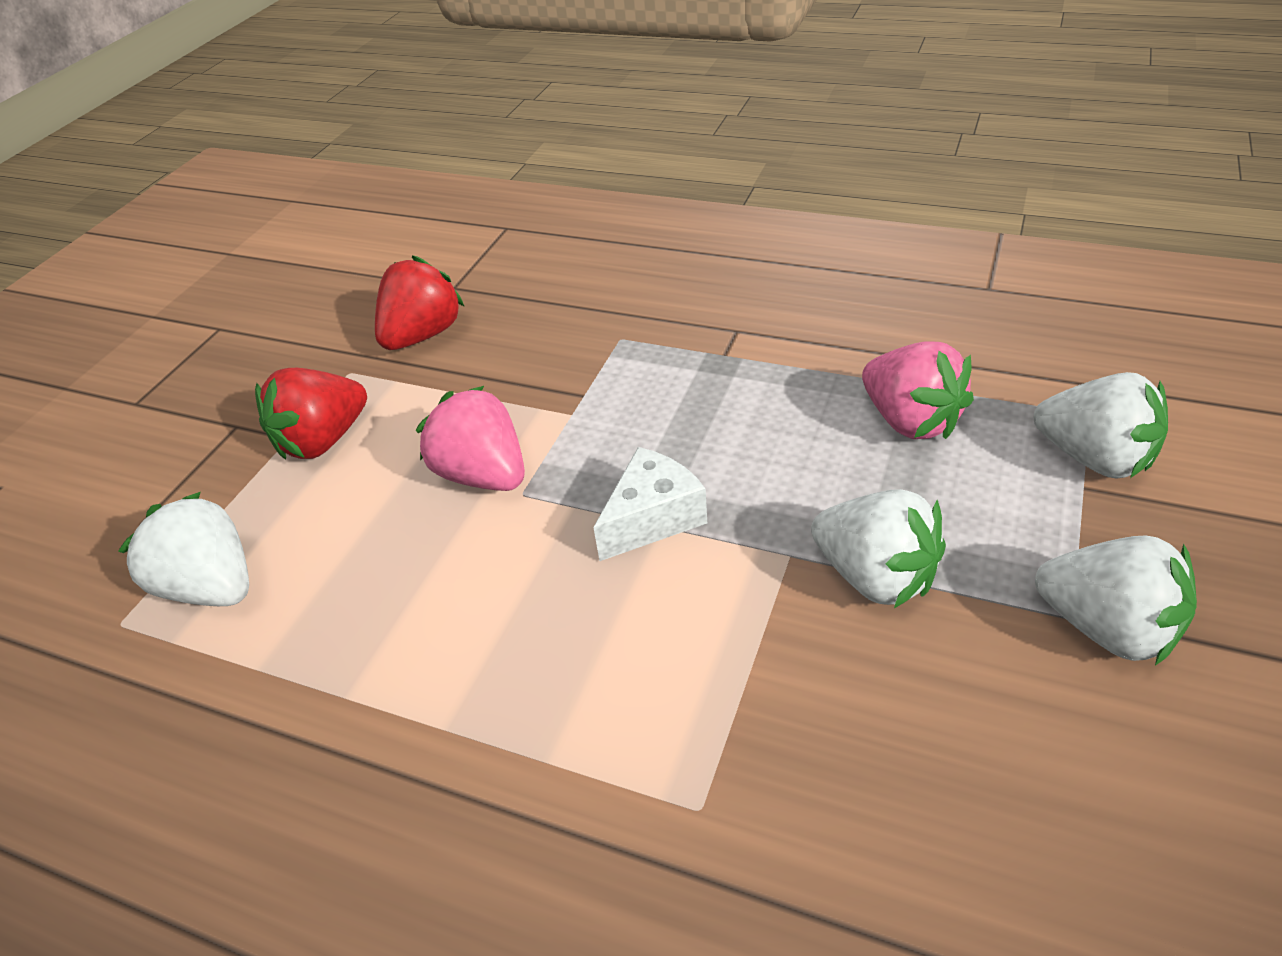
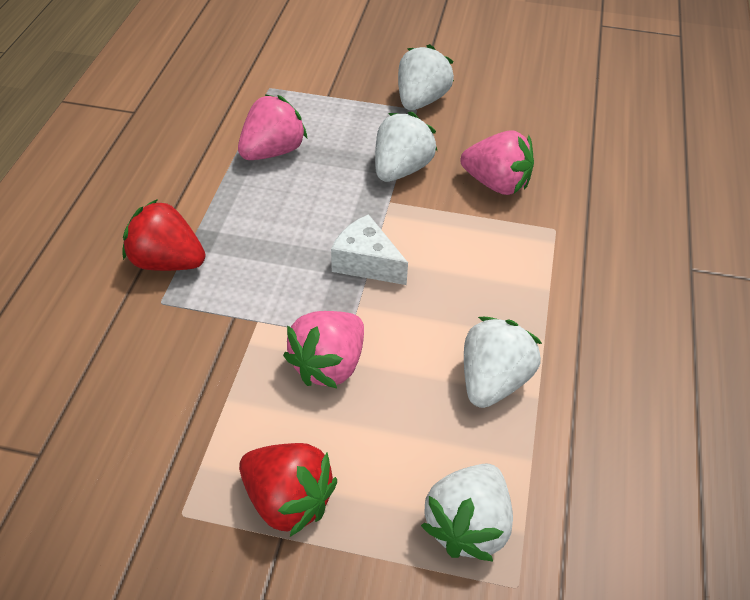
camera: 105 degrees left, 5 degrees up
red strawberry [375,255,465,350] -> red strawberry moved to [122,199,206,271]
white strawberry [1034,372,1168,479] -> white strawberry moved to [464,317,542,408]
none -> pink strawberry [460,130,534,195]

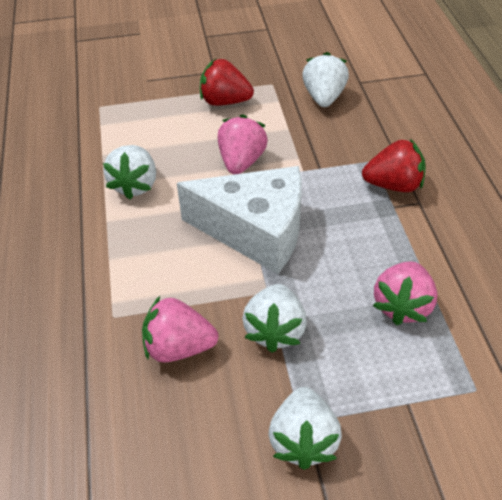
camera: 160 degrees right, 0 degrees up
white cheese [331,214,408,285] -> white cheese [177,166,302,274], size x1.98
white strawberry [421,464,513,562] -> white strawberry moved to [302,52,349,107]

